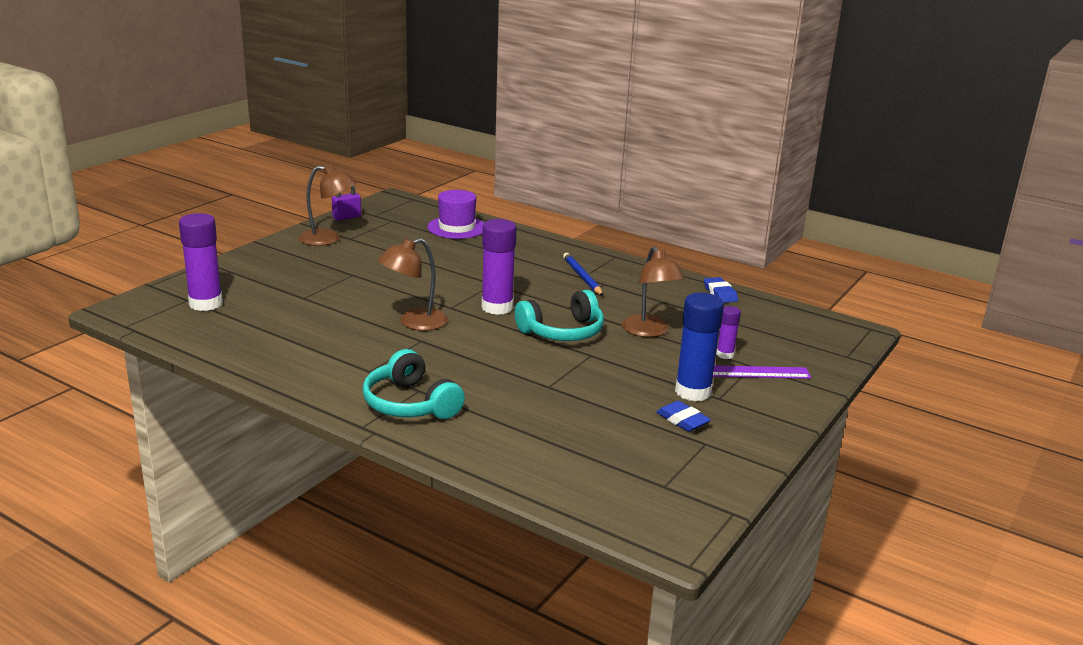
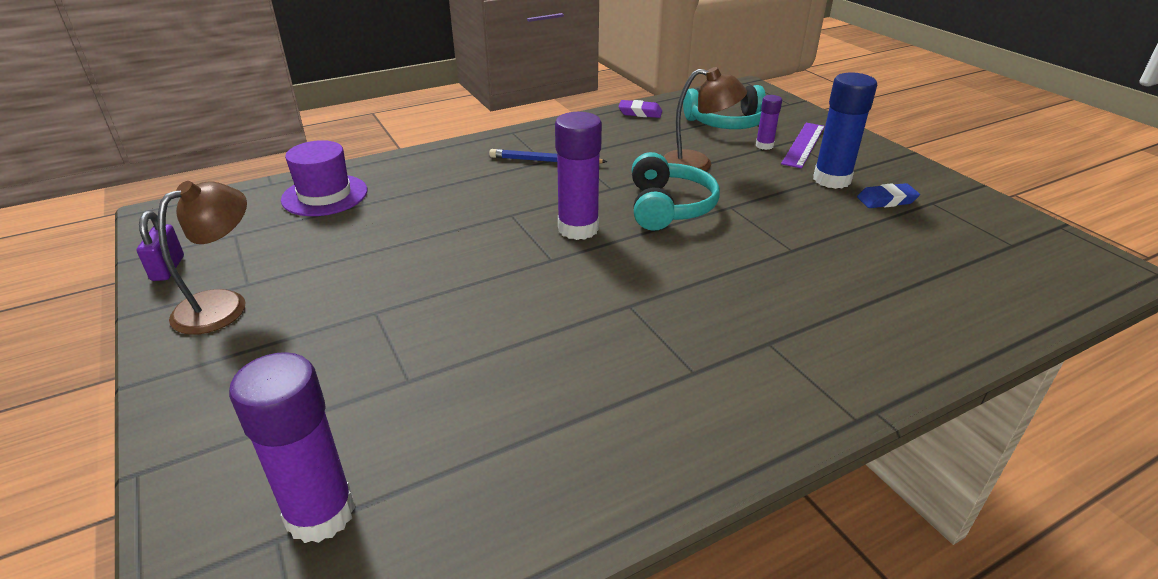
camera: 60 degrees left, 10 degrees up
turquoise headphones [362,349,465,419] -> turquoise headphones moved to [683,85,766,129]
brown lamp [378,238,448,331] -> none
blue eraser [704,277,738,303] -> purple eraser [618,100,662,118]

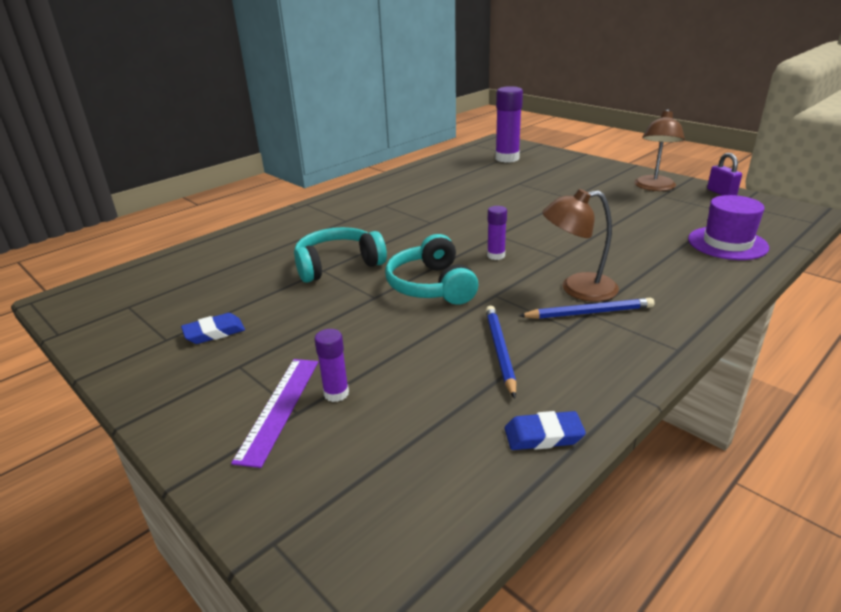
camera: 165 degrees right, 5 degrees down
purple glue stick [555,112,602,240] -> purple glue stick [487,206,507,260], size x0.53
purple eraser [618,100,662,118] -> blue eraser [505,411,586,450]
brown lamp [663,67,747,171] -> brown lamp moved to [542,189,619,302]
turquoise headphones [683,85,766,129] -> turquoise headphones moved to [294,227,387,283]
blue glue stick [813,73,877,189] -> none
none -> blue pencil [485,306,516,398]

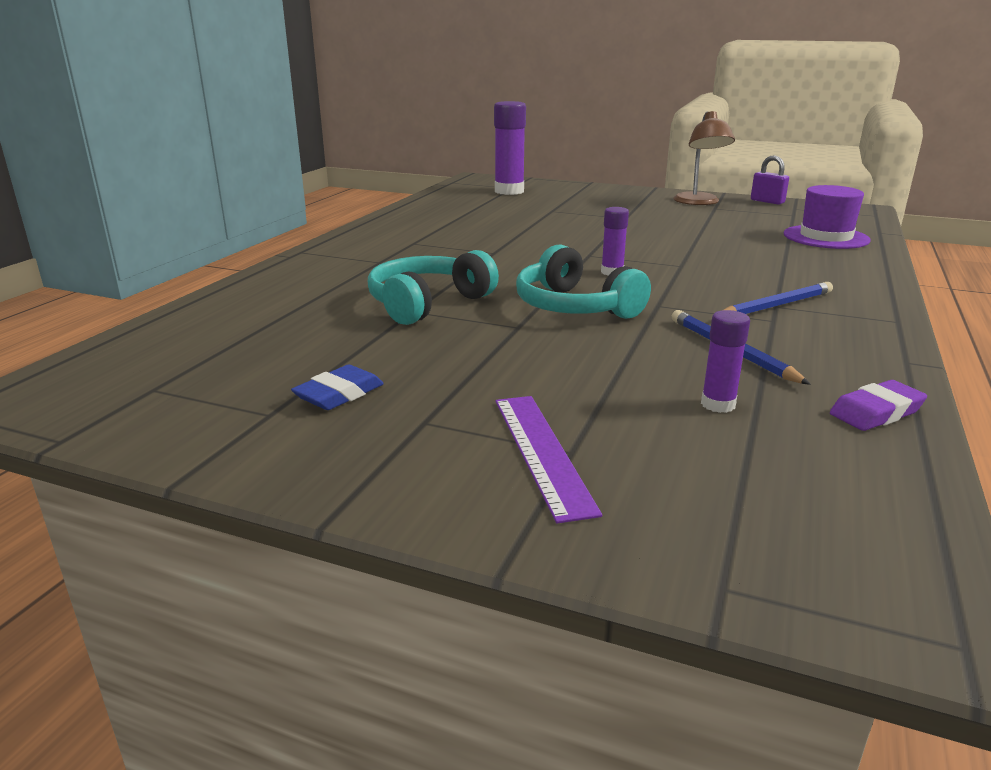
camera: 25 degrees left, 5 degrees down
purple glue stick [315,329,349,402] -> purple glue stick moved to [701,310,750,413]
blue eraser [505,411,586,450] -> purple eraser [830,380,927,431]
brown lamp [542,189,619,302] -> none

